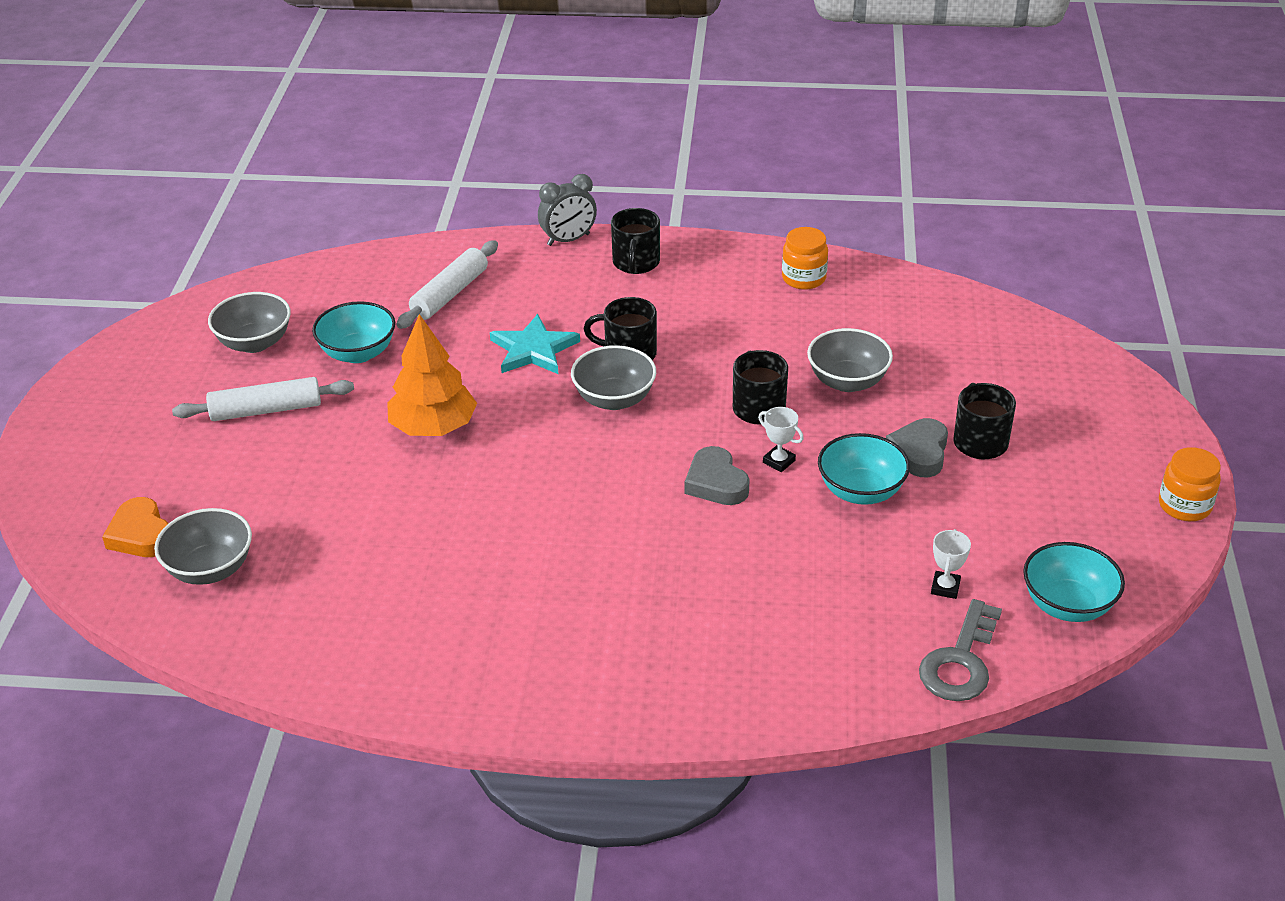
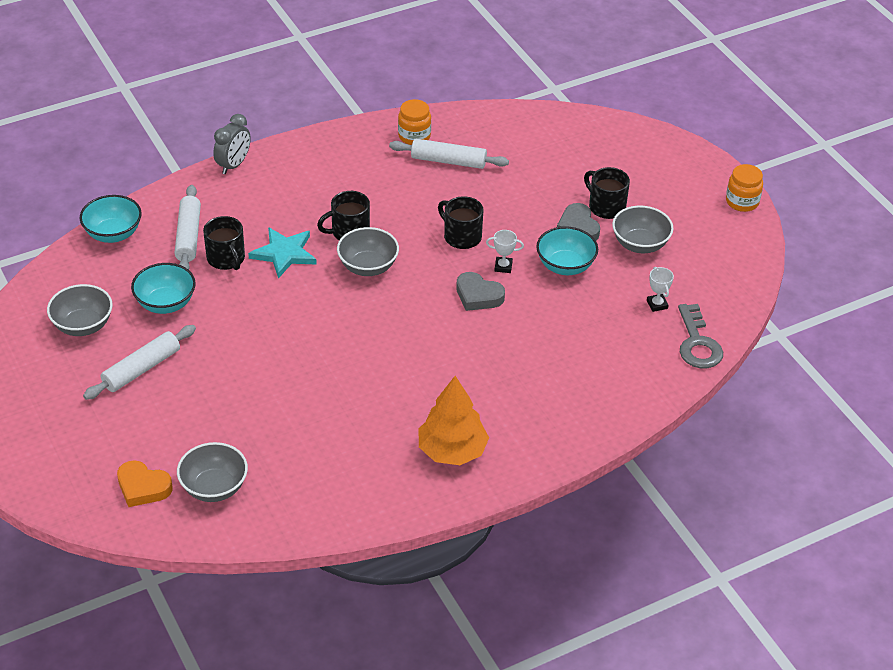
camera: 35 degrees left, 5 degrees up
orange tree [387,314,477,436] -> orange tree moved to [419,376,489,465]
black mug [611,208,660,274] -> black mug moved to [203,216,245,270]
grey bowl [807,328,893,392] -> grey bowl moved to [612,206,673,253]
turquoise bowl [1023,542,1125,622] -> turquoise bowl moved to [80,195,142,243]
none -> white rolling pin [389,139,509,169]

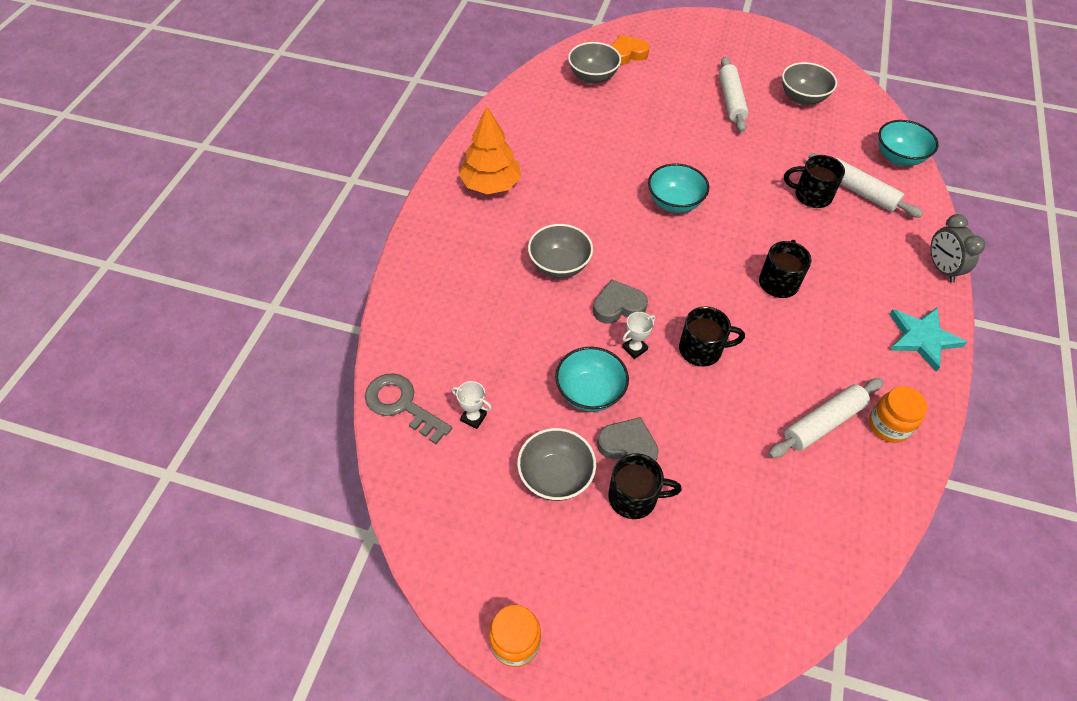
camera: 135 degrees right, 10 degrees up
turquoise bowl [131,263,196,314] -> turquoise bowl moved to [648,163,709,213]
turquoise star [248,227,317,279] -> turquoise star moved to [889,308,967,372]
grey bowl [337,227,399,276] -> grey bowl moved to [528,224,593,278]

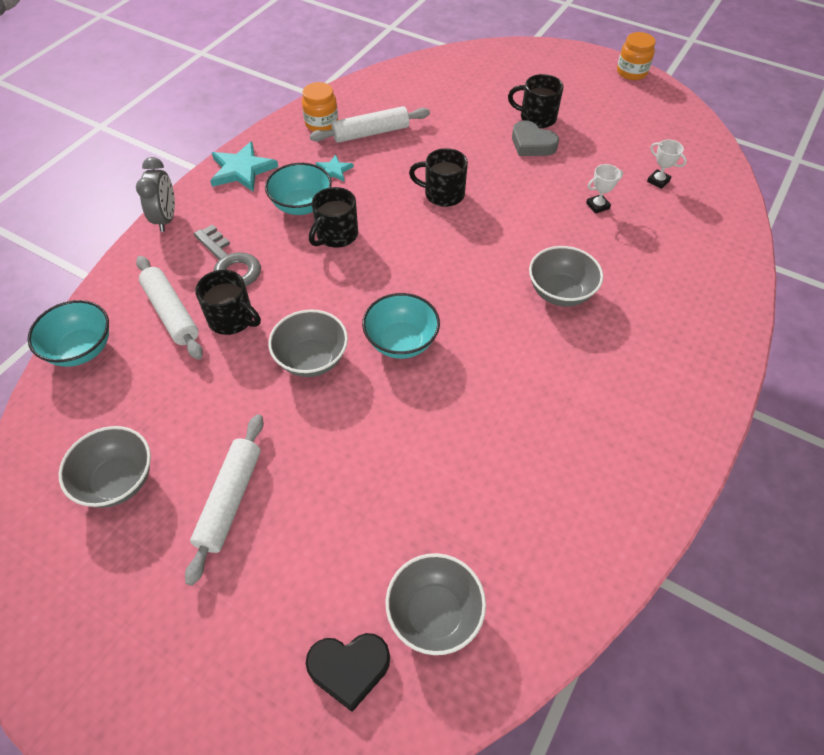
camera: 165 degrees left, 0 degrees up
grey key [365,373,452,444] -> grey key moved to [194,224,261,286]
orange tree [459,106,521,194] -> none
grey bowl [517,428,596,501] -> grey bowl moved to [268,309,348,377]
turquoise bowl [555,347,629,412] -> turquoise bowl moved to [265,163,332,215]
grey heart [593,280,648,324] -> none
orange heart [611,35,650,65] -> black heart [306,633,390,712]
white trophy [622,312,655,359] -> white trophy moved to [586,164,623,214]
none -> turquoise star [315,155,354,181]

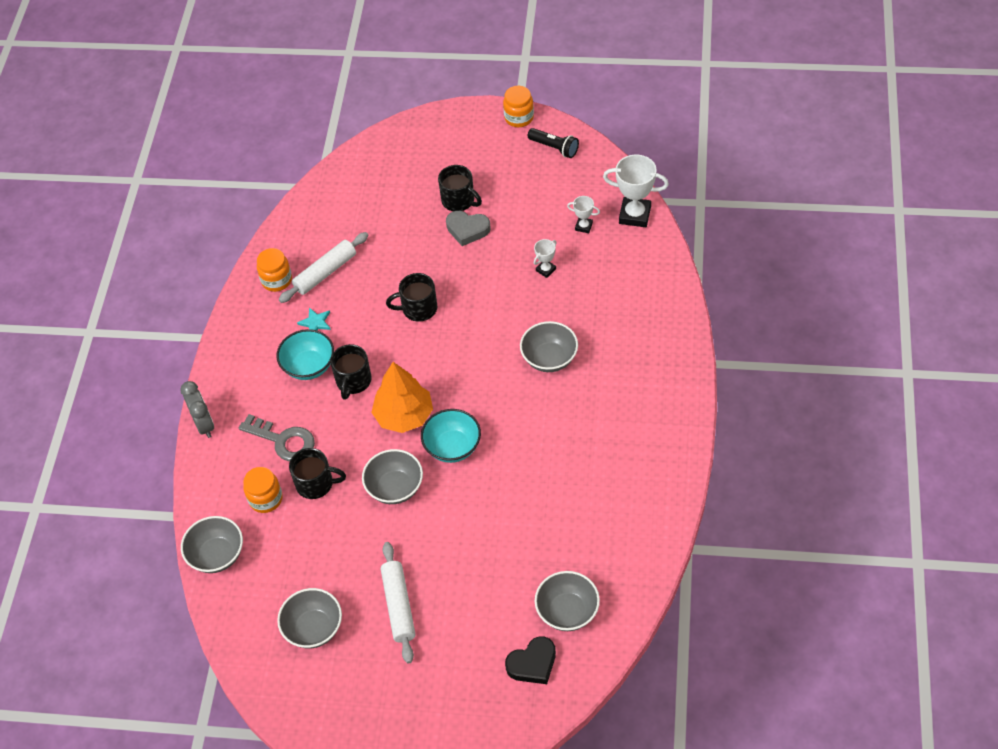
camera: 20 degrees left, 0 degrees up
turquoise bowl [28,300,109,367] -> grey bowl [181,516,243,573]
white rolling pin [136,256,203,360] -> orange jar [243,467,283,513]
turquoise star [210,141,278,192] -> none
black mug [508,74,564,128] -> black mug turned 135 degrees counterclockwise [438,165,482,211]
none -> orange tree [371,362,433,433]
none -> black flashlight [528,128,579,158]
none -> white trophy [603,155,669,227]

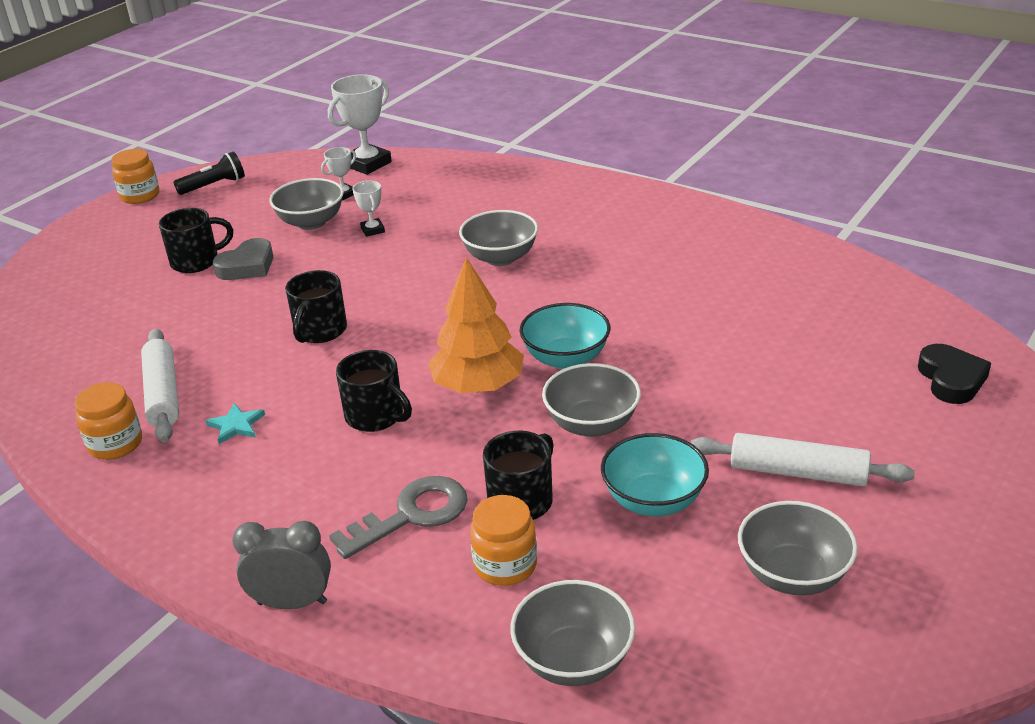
camera: 65 degrees left, 20 degrees down
turquoise bowl [277,329,334,380] -> turquoise bowl moved to [601,433,709,517]
grey bowl [535,571,600,631] -> grey bowl moved to [269,178,344,230]

